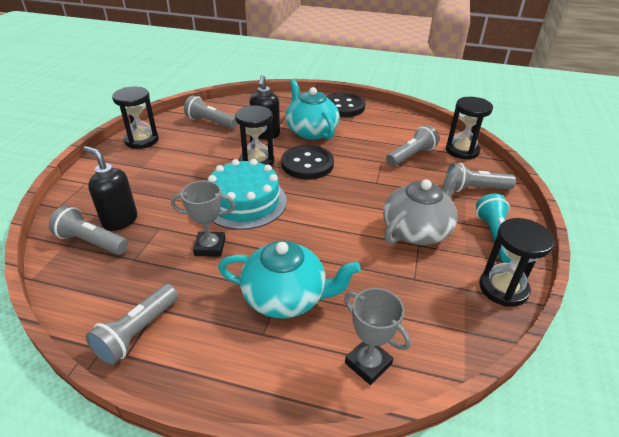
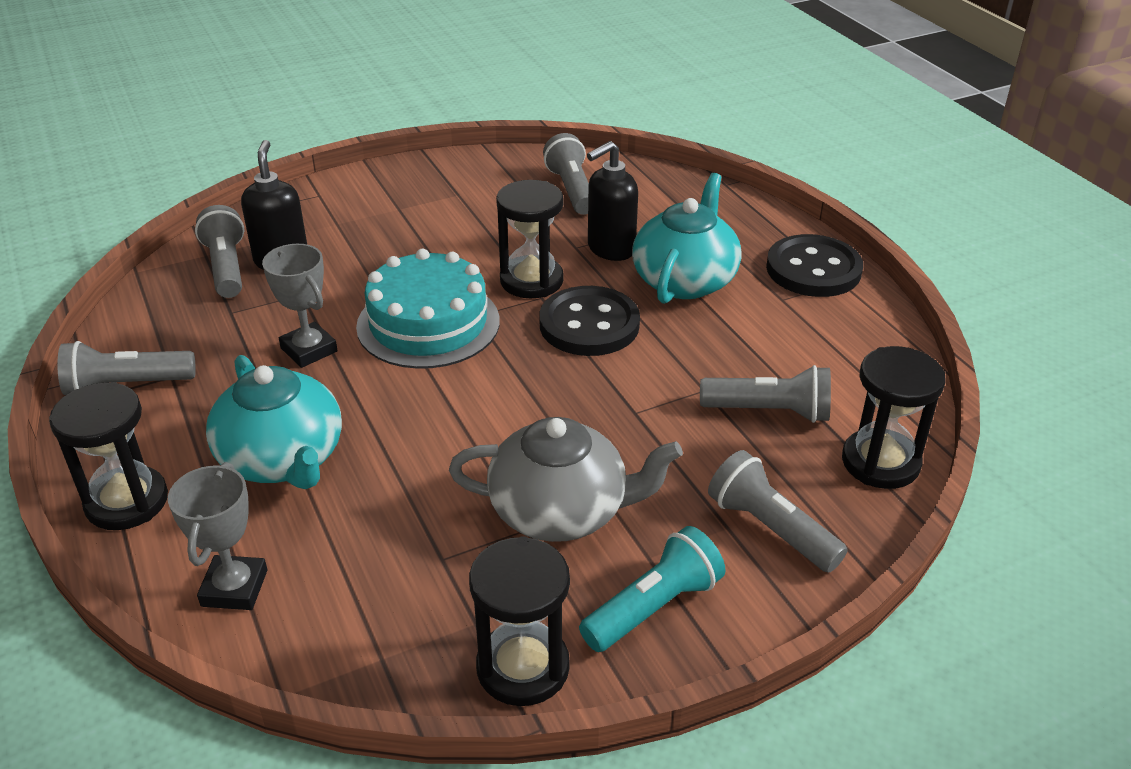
camera: 50 degrees right, 0 degrees up
black hourglass [112,87,159,149] -> black hourglass moved to [49,382,168,530]

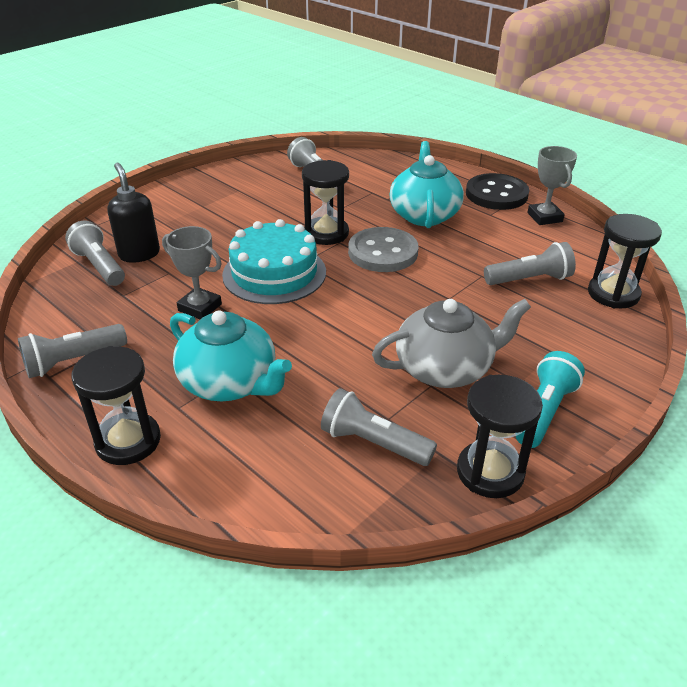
camera: 20 degrees left, 0 degrees up
grey trophy [168,462,267,610] -> grey trophy moved to [527,146,577,225]
black button [539,286,640,356] -> grey button [348,227,418,272]
black soap dispenser [587,141,638,261] -> none
grey flashlight [708,450,848,573] -> grey flashlight moved to [321,388,437,466]

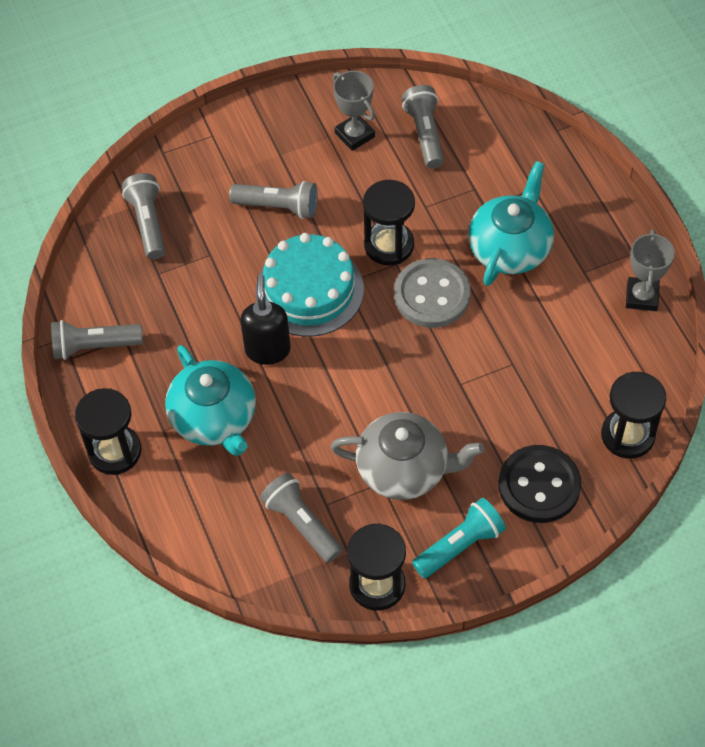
camera: 25 degrees right, 20 degrees up
black soap dispenser [107,163,160,263] -> black soap dispenser moved to [240,274,291,365]
grey trophy [162,226,222,319] -> grey trophy moved to [333,71,375,151]
black button [466,173,529,210] -> black button moved to [499,445,581,523]
grey flashlight [484,242,576,285] -> grey flashlight moved to [229,181,318,219]

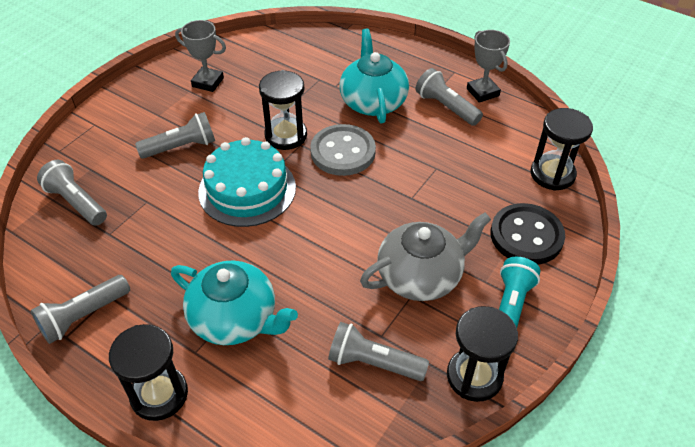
camera: 35 degrees left, 10 degrees down
black soap dispenser [240,274,291,365] -> none
grey flashlight [402,85,444,169] -> grey flashlight moved to [415,68,483,126]

